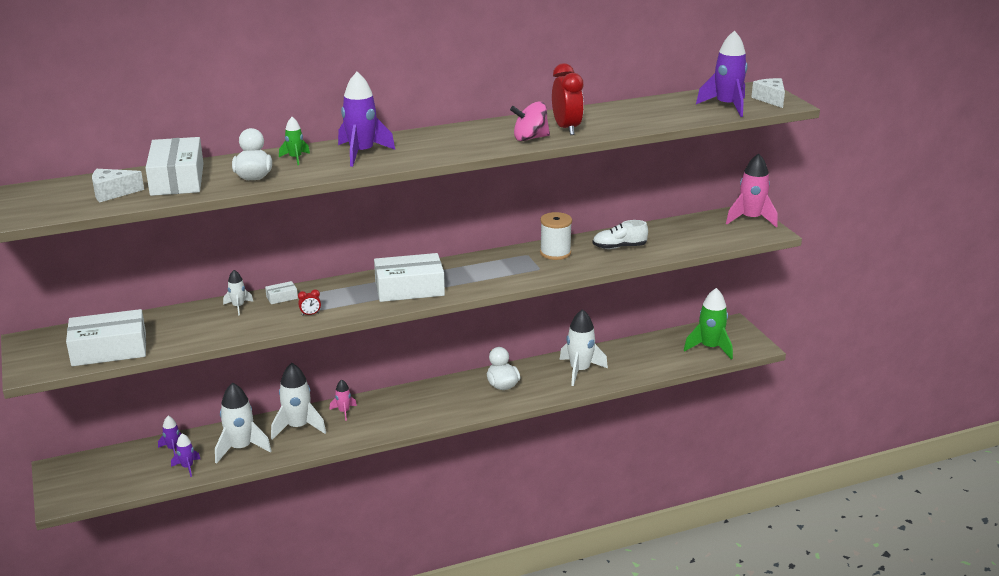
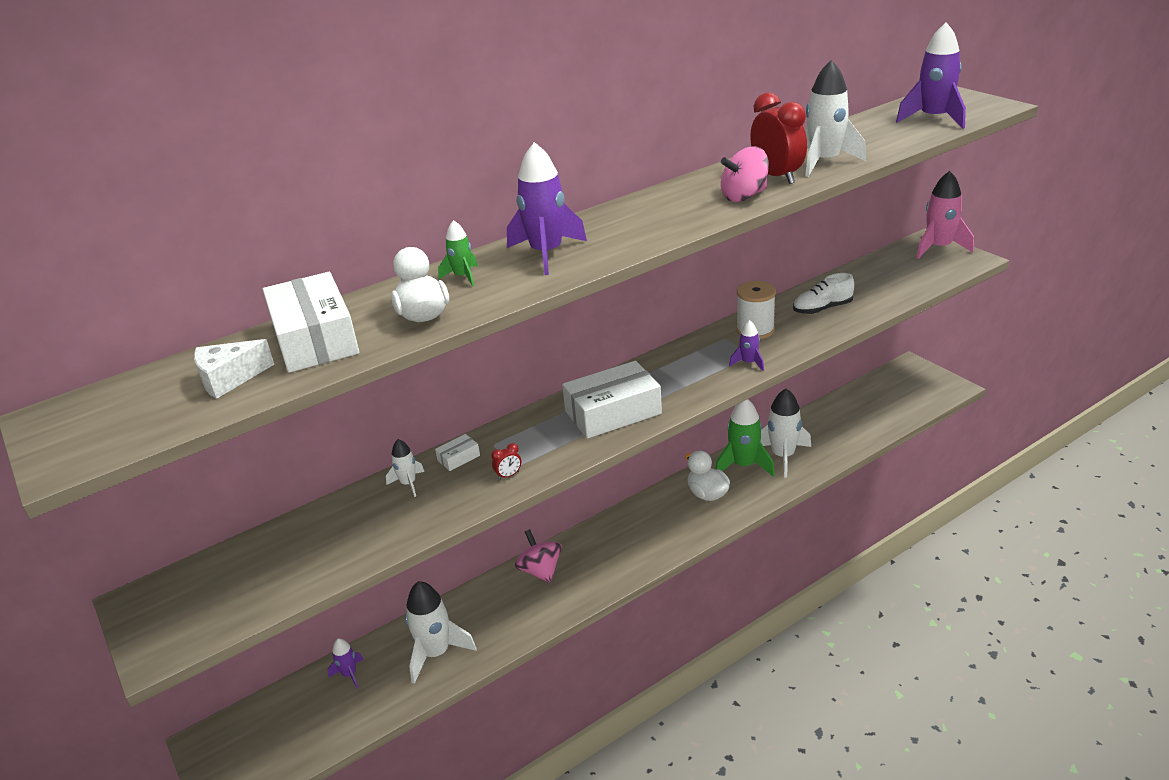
camera: 10 degrees left, 5 degrees up
white box [66,309,146,366] -> none
purple rocket [171,433,200,477] -> purple rocket moved to [729,320,764,371]
white rocket [271,363,326,440] -> white rocket moved to [805,60,867,177]
pink rocket [329,379,357,421] -> pink spinning top [515,529,562,583]
green rocket [684,288,733,360] -> green rocket moved to [715,399,775,477]
white cheese [751,78,785,108] -> none

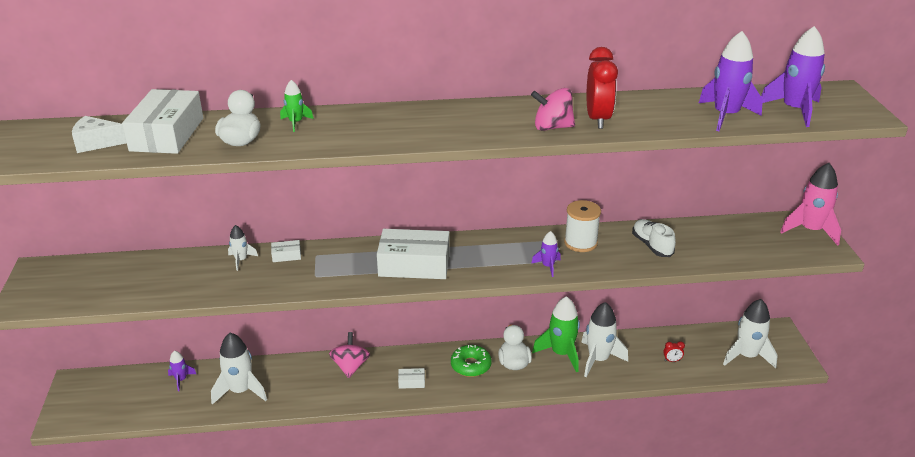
camera: 25 degrees right, 0 degrees up
red clock [491,443,521,480] -> red clock moved to [663,341,685,362]
purple rocket [507,142,587,275] -> purple rocket moved to [699,31,763,131]
white shoe [793,273,854,314] -> white shoe turned 60 degrees clockwise [632,219,676,257]
white rocket [805,60,867,177] -> white rocket moved to [723,299,778,368]
none -> white box [398,368,425,389]
none -> green donut [451,345,492,377]

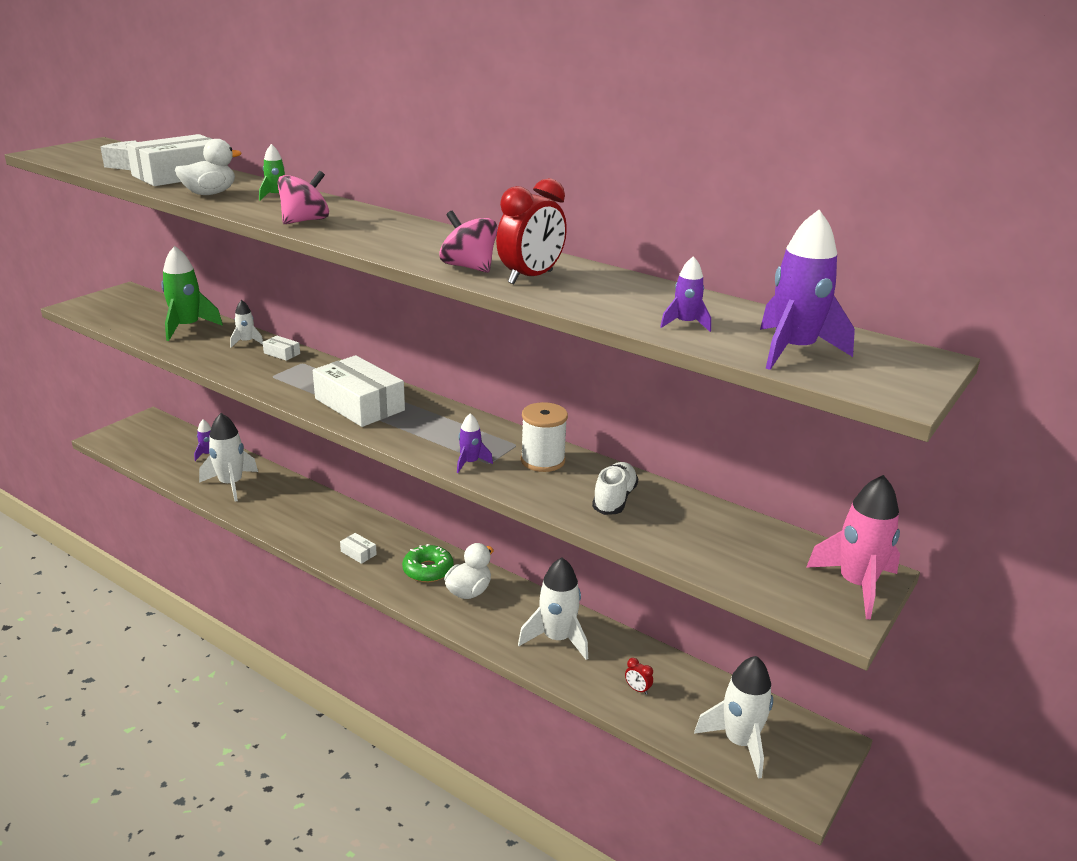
camera: 40 degrees right, 5 degrees down
pink spinning top [329,332,370,378] -> pink spinning top moved to [278,171,329,224]
green rocket [532,296,580,372] -> green rocket moved to [161,246,223,341]
purple rocket [699,31,763,131] -> purple rocket [660,256,711,332], size x0.52

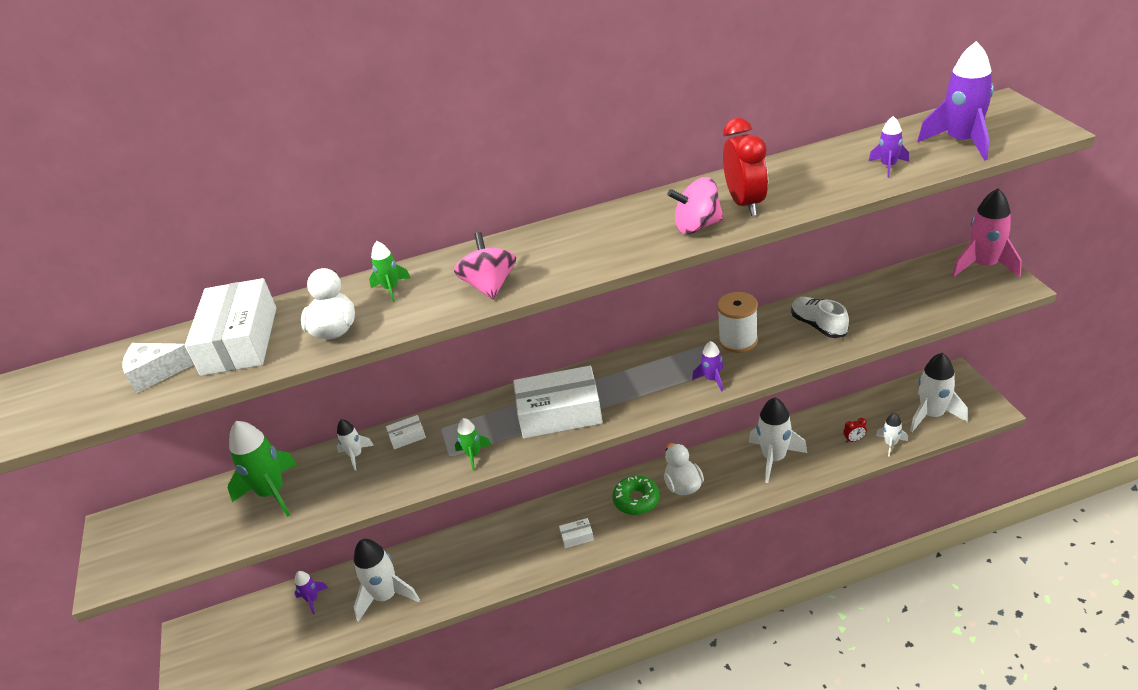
camera: 45 degrees left, 10 degrees up
none -> green rocket [455,418,492,471]
none -> white rocket [876,413,908,457]

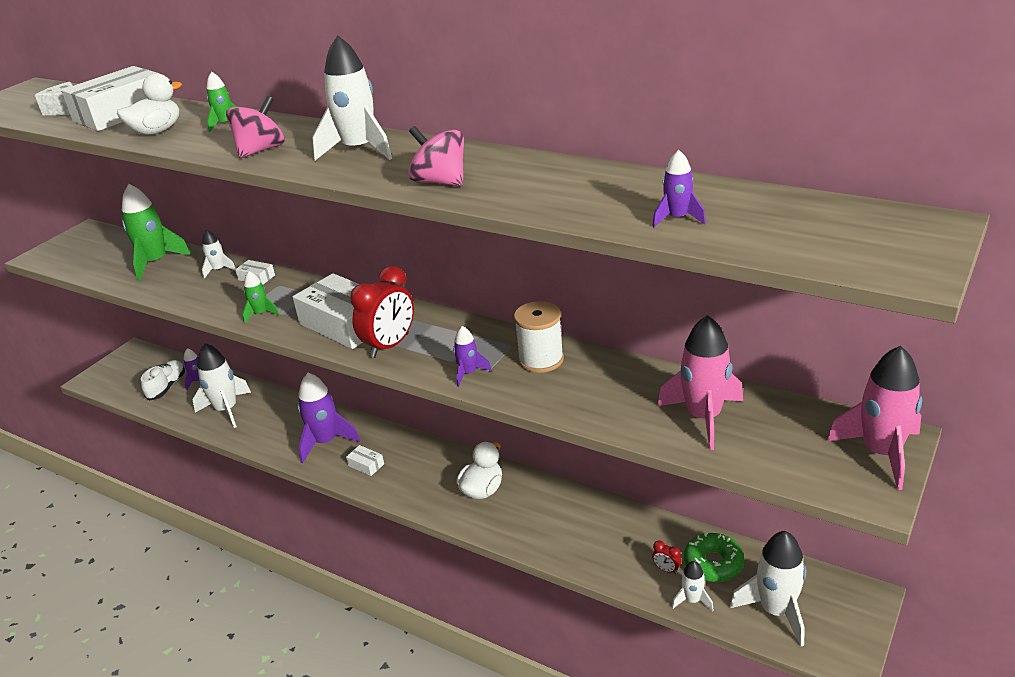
camera: 45 degrees right, 5 degrees down
green donut [612,476,660,515] -> green donut moved to [684,532,744,582]
red clock [723,118,768,216] -> red clock moved to [350,266,414,358]
white rocket [749,397,807,483] -> white rocket moved to [312,35,392,161]
white shoe [791,297,849,338] -> white shoe moved to [141,360,185,401]
purple rocket [917,41,994,161] -> purple rocket moved to [298,373,360,463]
none -> pink rocket [658,315,743,450]

